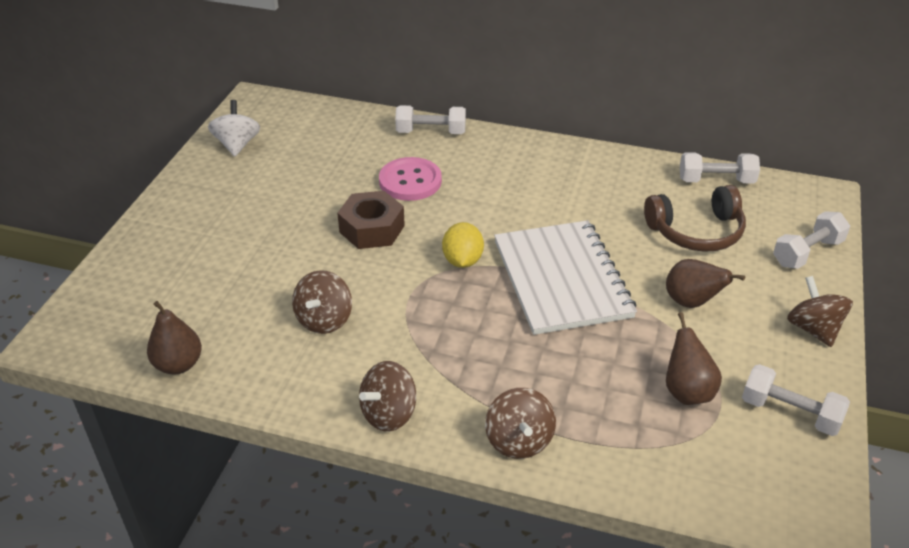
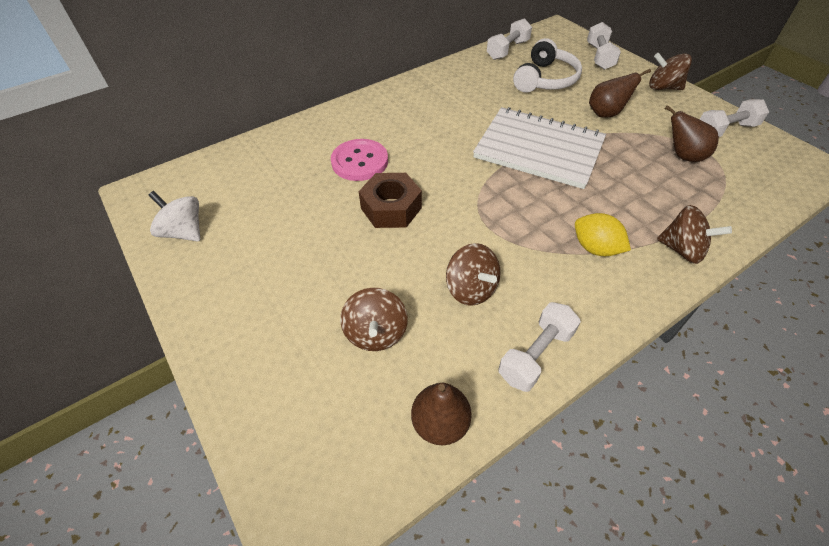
camera: 50 degrees left, 10 degrees up
brown spinning top [359,361,416,432] -> brown spinning top moved to [340,288,408,351]
white dumbbell [395,105,466,134] -> white dumbbell moved to [499,302,581,392]
yellow lemon [442,222,484,268] -> yellow lemon moved to [575,213,631,256]
brown headphones [644,185,746,252] -> white headphones [513,38,582,93]

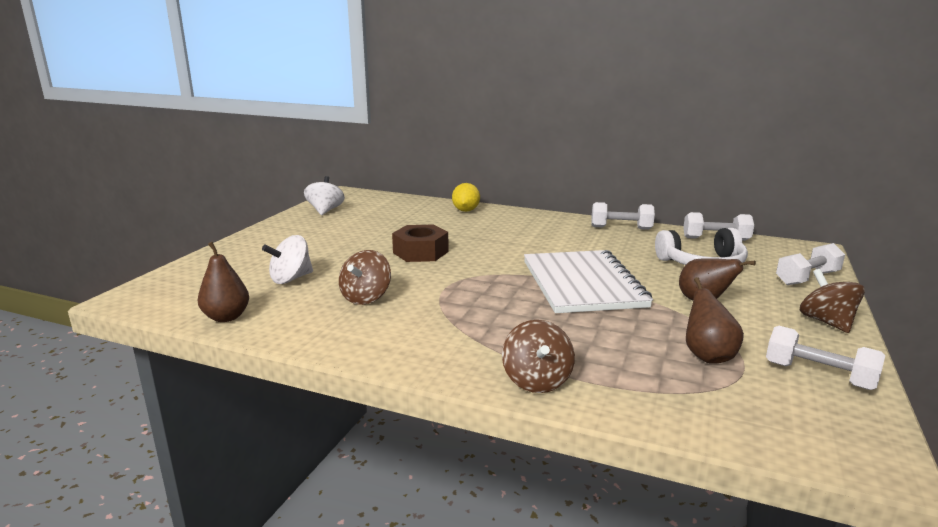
camera: 55 degrees right, 30 degrees down
pink button [331,139,388,181] -> none
brown spinning top [340,288,408,351] -> white spinning top [262,235,313,284]
white dumbbell [499,302,581,392] -> white dumbbell moved to [592,202,655,230]
yellow lemon [575,213,631,256] -> yellow lemon moved to [452,183,480,212]

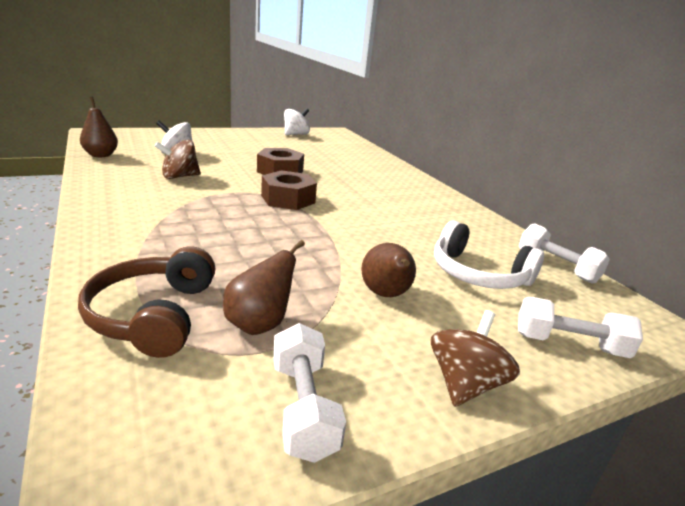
camera: 40 degrees right, 5 degrees up
yellow lemon [452,183,480,212] -> none
brown spinning top [502,320,575,393] -> none
white notebook [524,250,653,313] -> none
white dumbbell [592,202,655,230] -> none
none -> brown headphones [78,246,216,358]
none -> brown nut [261,170,317,210]

